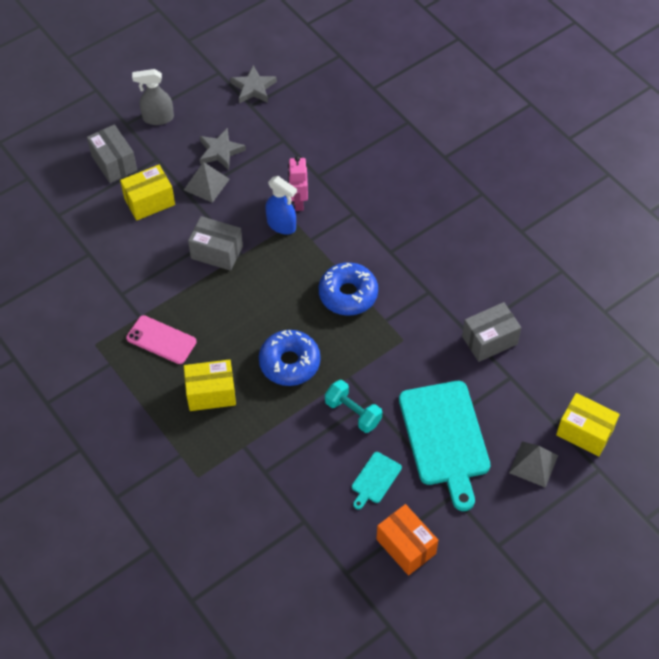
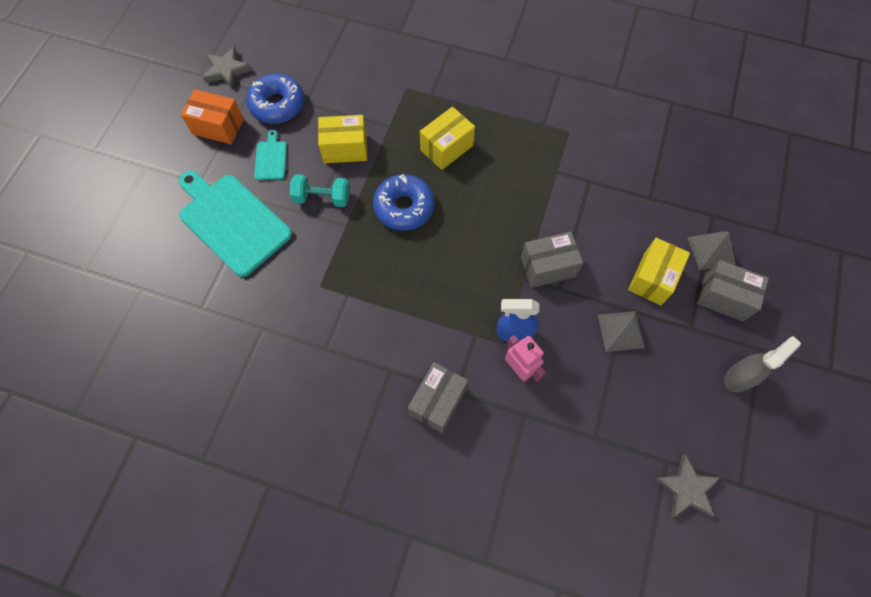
camera: 145 degrees right, 10 degrees up
pink phone [126,315,197,364] -> none
grey star [200,128,246,170] -> grey star moved to [203,46,252,89]
blue donut [318,262,378,316] -> blue donut moved to [246,73,304,124]
grey box [462,302,521,362] -> grey box moved to [408,362,468,433]
grey pyramid [509,441,558,488] -> grey pyramid moved to [687,231,736,270]
yellow box [556,393,620,456] -> yellow box moved to [318,115,367,163]

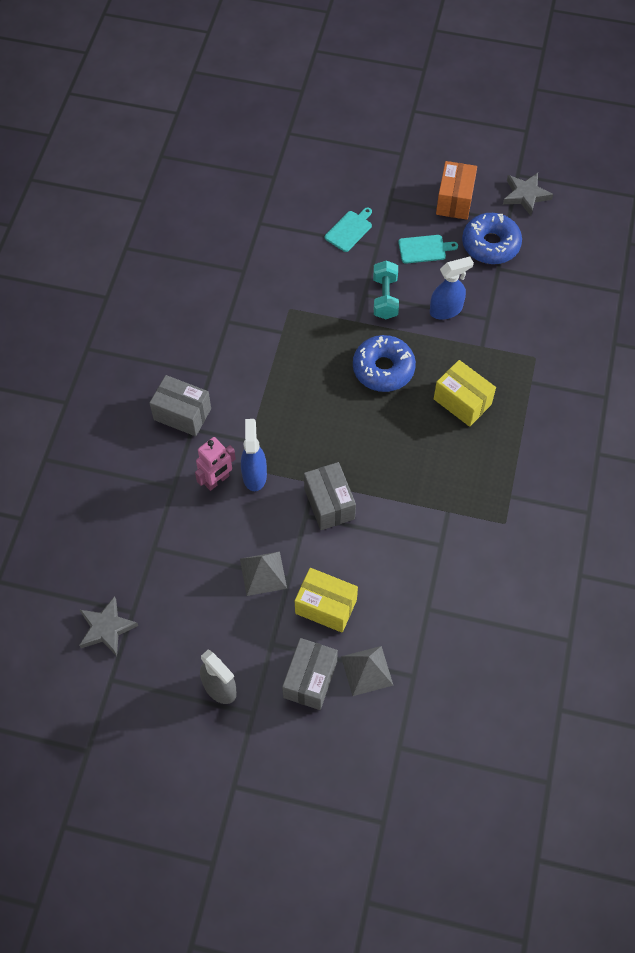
camera: 85 degrees right, 5 degrees down
turquoise cutting board [179,171,292,277] -> turquoise cutting board [325,207,372,252], size x0.45
yellow box [318,115,367,163] -> blue spray bottle [430,257,474,319]

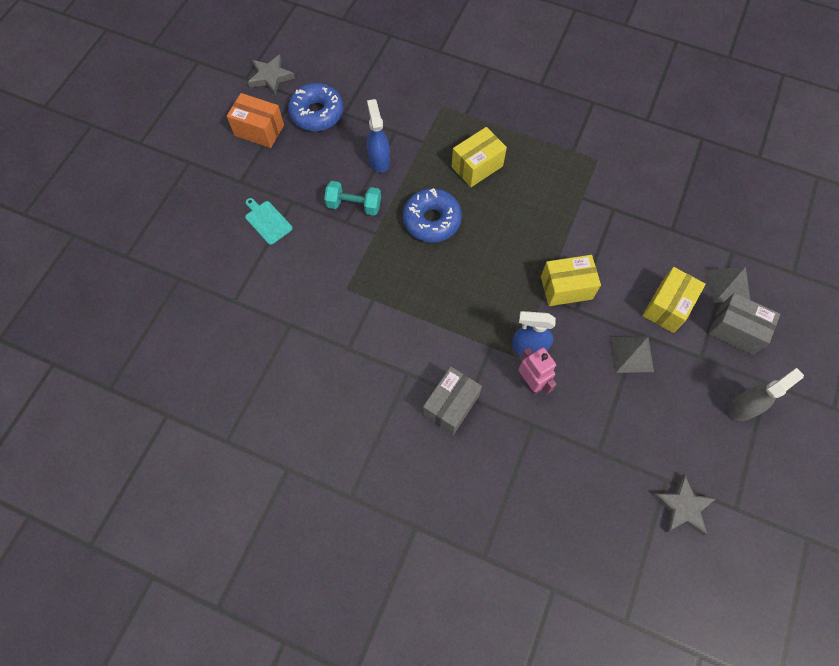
camera: 80 degrees left, 5 degrees up
grey box [304,462,356,530] -> yellow box [541,255,601,306]
turquoise cutting board [398,235,458,264] -> none

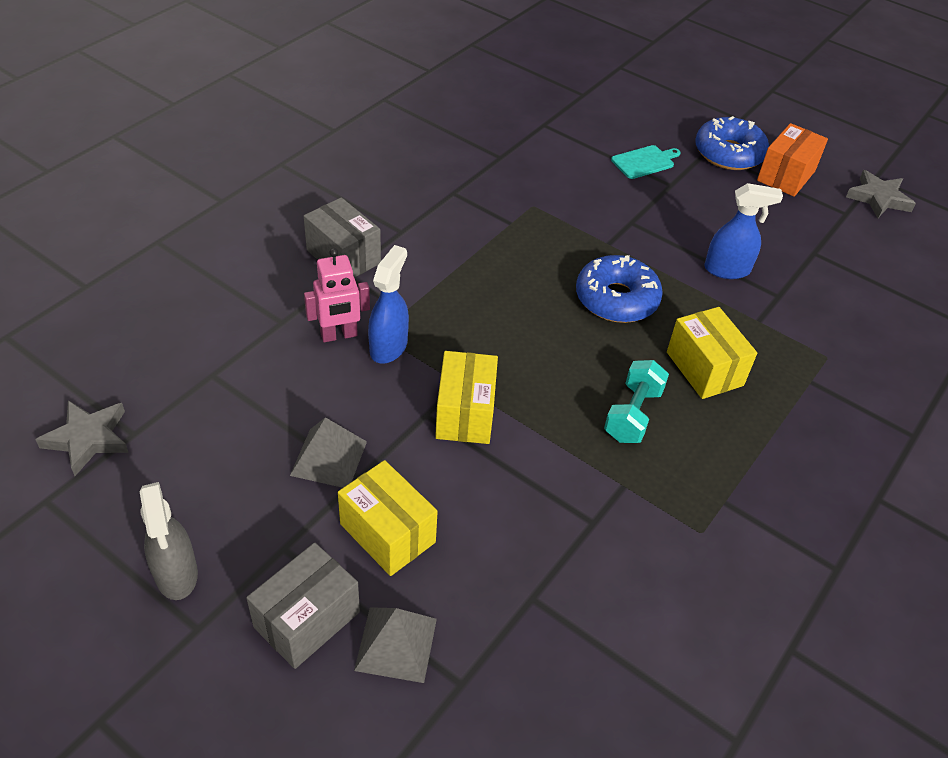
camera: 100 degrees right, 20 degrees down
blue donut [288,83,344,131] -> blue donut moved to [695,116,769,170]
turquoise dumbbell [324,181,381,216] -> turquoise dumbbell moved to [604,360,669,443]

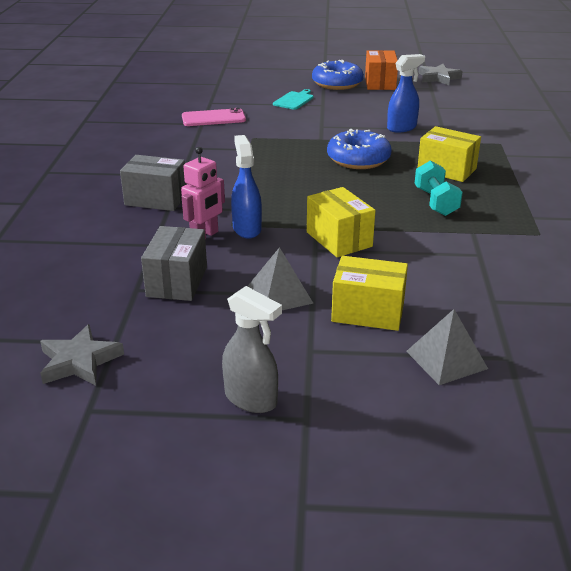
camera: 30 degrees left, 15 degrees down
grey box [246,543,360,669] -> grey box moved to [141,226,207,301]
none -> pink phone [182,108,246,126]

